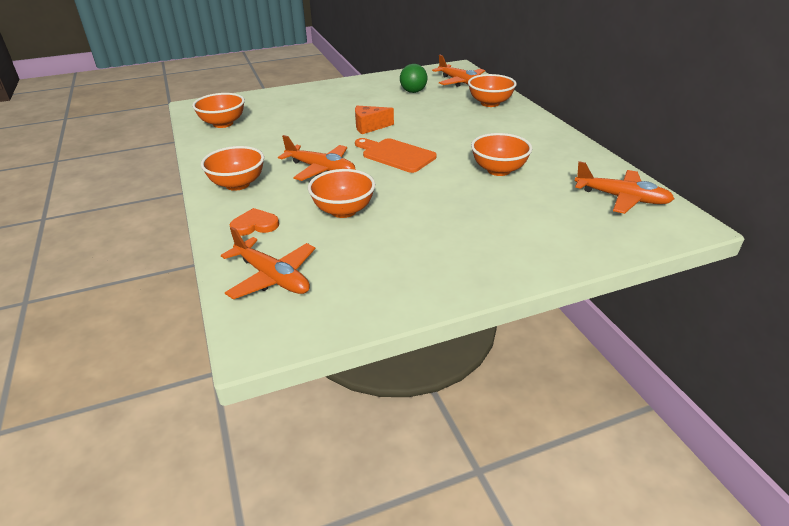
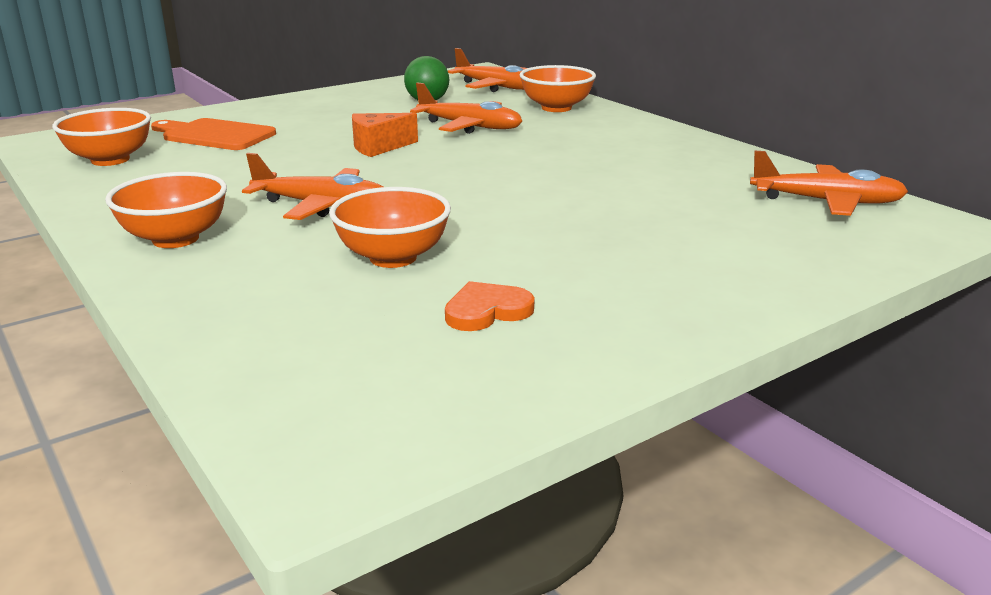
camera: 15 degrees left, 10 degrees down
orange plane [221,227,316,299] -> orange plane moved to [410,82,522,134]
orange heart [230,208,279,236] -> orange heart moved to [445,281,535,331]
orange cutting board [355,138,437,173] -> orange cutting board moved to [151,118,276,150]
orange bowl [471,133,532,176] -> none

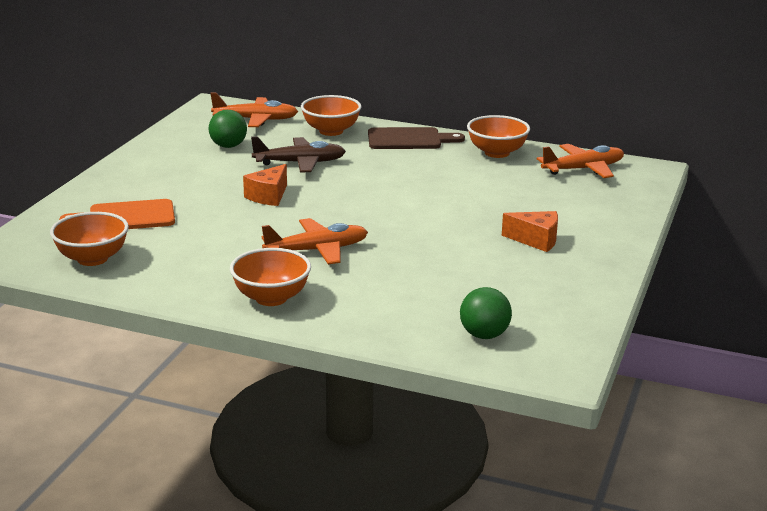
camera: 35 degrees left, 0 degrees up
orange bowl [329,187,451,268] -> orange bowl moved to [467,115,530,158]
orange plane [410,82,522,134] -> brown plane [251,136,346,173]
orange heart [445,281,535,331] -> none
none -> brown cutting board [368,127,465,149]
none -> green ball [460,287,512,339]
none -> orange cheese [502,211,558,252]

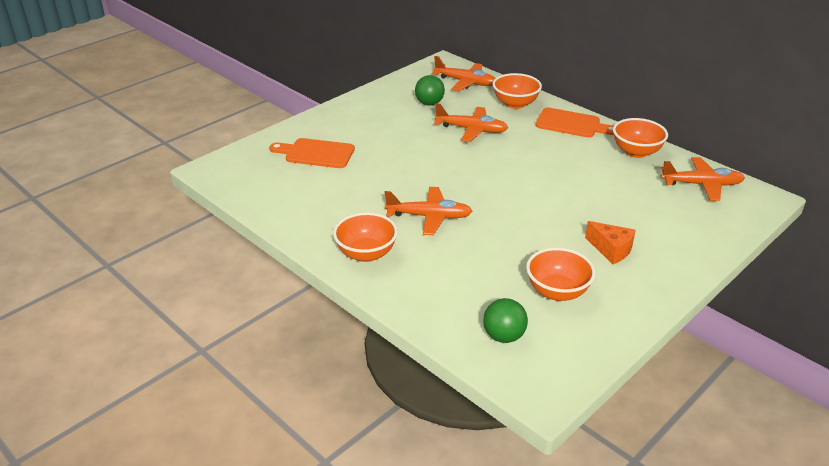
camera: 25 degrees right, 10 degrees up
orange bowl [50,212,129,266] -> orange bowl moved to [526,247,595,301]
orange cheese [243,164,287,206] -> none
brown plane [251,136,346,173] -> orange plane [434,103,508,142]
brown cutting board [368,127,465,149] -> orange cutting board [536,108,614,138]

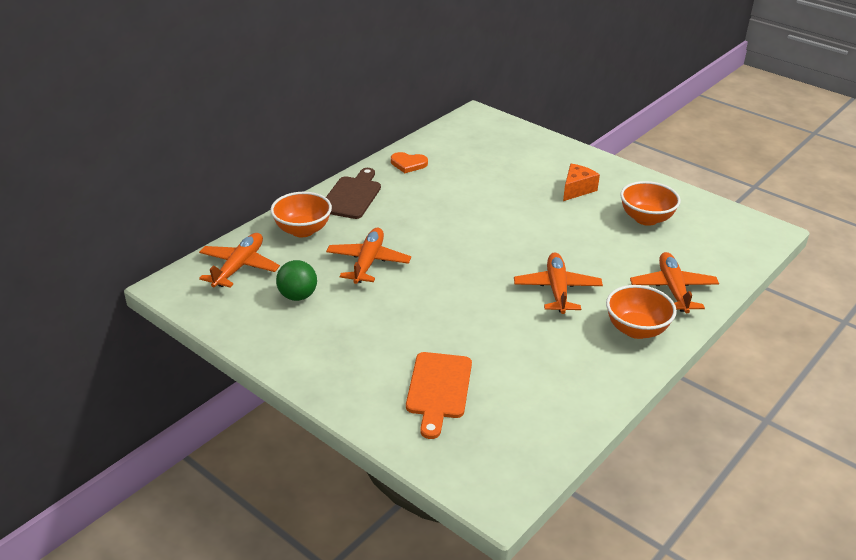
camera: 95 degrees left, 0 degrees up
green ball [483,298,528,343] -> none
orange cutting board [536,108,614,138] -> brown cutting board [326,168,381,219]
orange bowl [613,118,668,158] -> orange heart [391,152,428,173]
orange plane [660,157,745,201] -> orange plane moved to [630,252,719,313]

